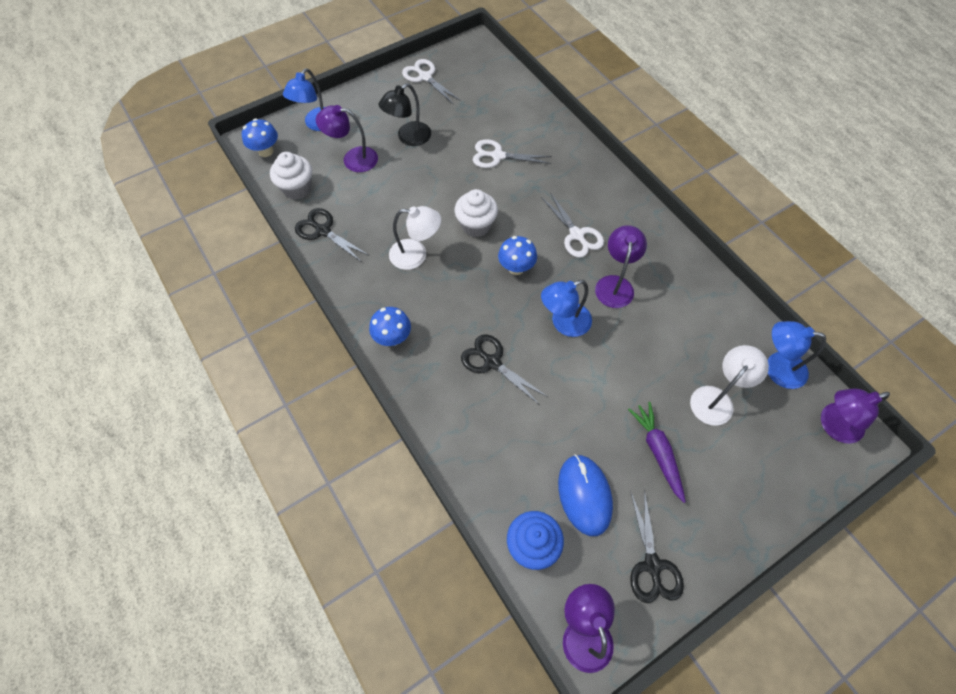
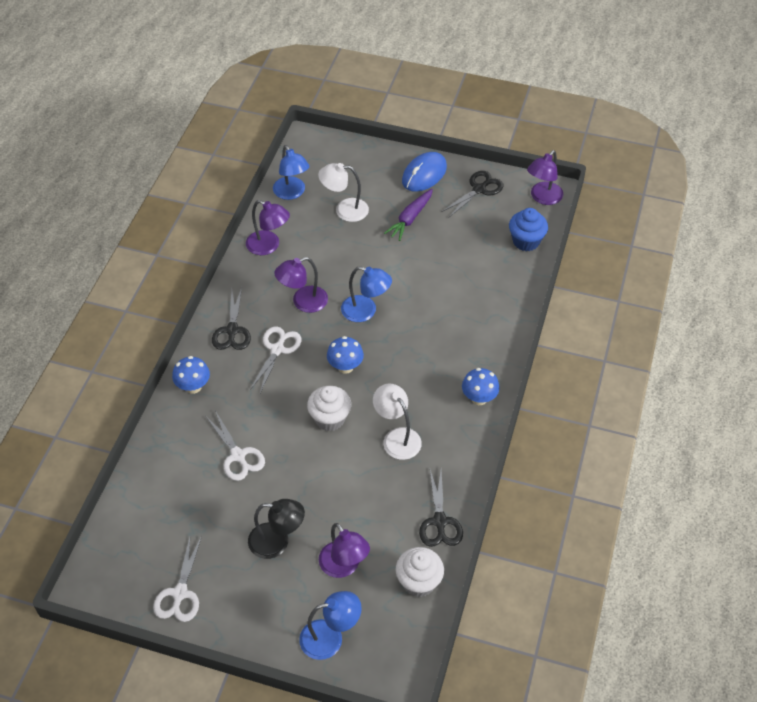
camera: 130 degrees left, 10 degrees down
blue mushroom [242,119,278,157] -> blue mushroom moved to [172,356,210,394]
black scissors [461,334,546,405] -> black scissors moved to [212,287,251,350]
blue mouse [558,454,613,536] -> blue mouse moved to [402,152,447,192]
purple lamp [821,389,890,444] -> purple lamp moved to [246,200,290,255]

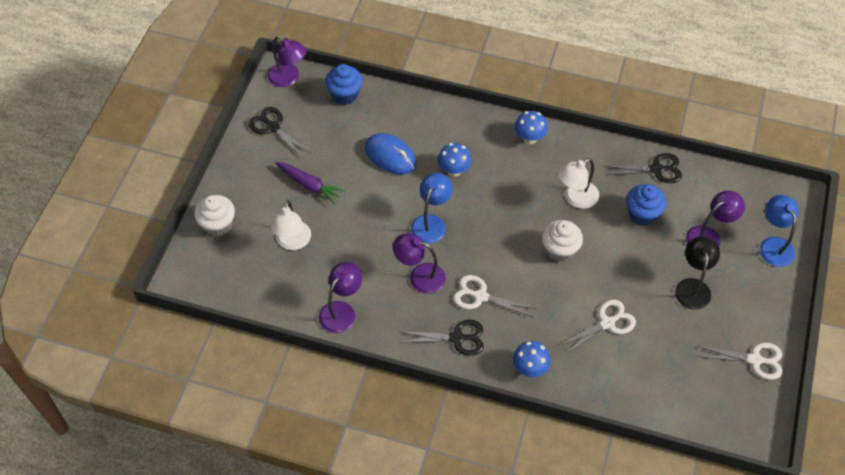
camera: 90 degrees left, 5 degrees up
blue lamp [273,145,310,200] -> none
purple lamp [274,257,328,313] -> purple lamp turned 135 degrees clockwise [393,233,446,294]
blue mushroom [327,336,364,374] -> blue mushroom moved to [438,143,472,177]
white cupcake [396,547,444,597] -> white cupcake moved to [194,195,235,237]
blue mouse [402,152,447,192] -> blue mouse moved to [365,133,417,174]
none -> blue cupcake [626,184,667,226]

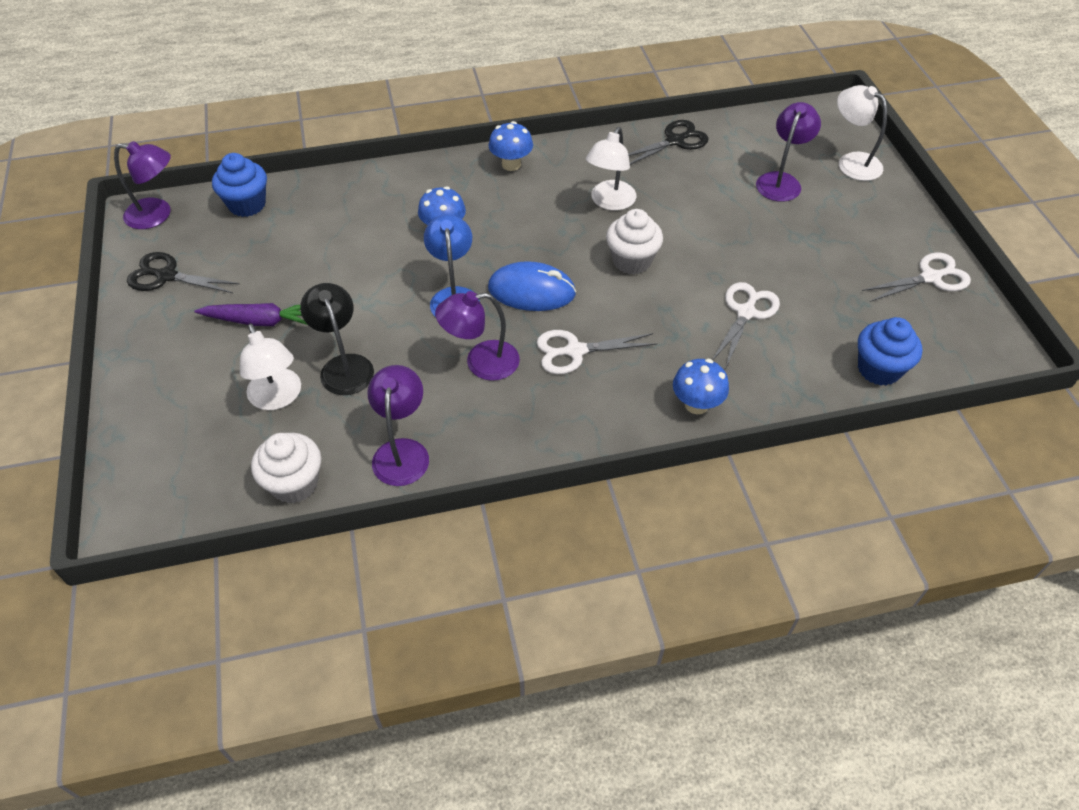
camera: 30 degrees left, 5 degrees down
white cupcake [194,195,235,237] -> white cupcake moved to [251,433,321,503]
blue mouse [365,133,417,174] -> blue mouse moved to [488,261,576,311]
black scissors [401,320,484,356] -> none
blue cupcake [626,184,667,226] -> blue cupcake moved to [858,317,922,386]
black lamp [675,236,720,310] -> black lamp moved to [300,283,374,395]
blue lamp [760,195,799,267] -> white lamp [837,85,887,181]

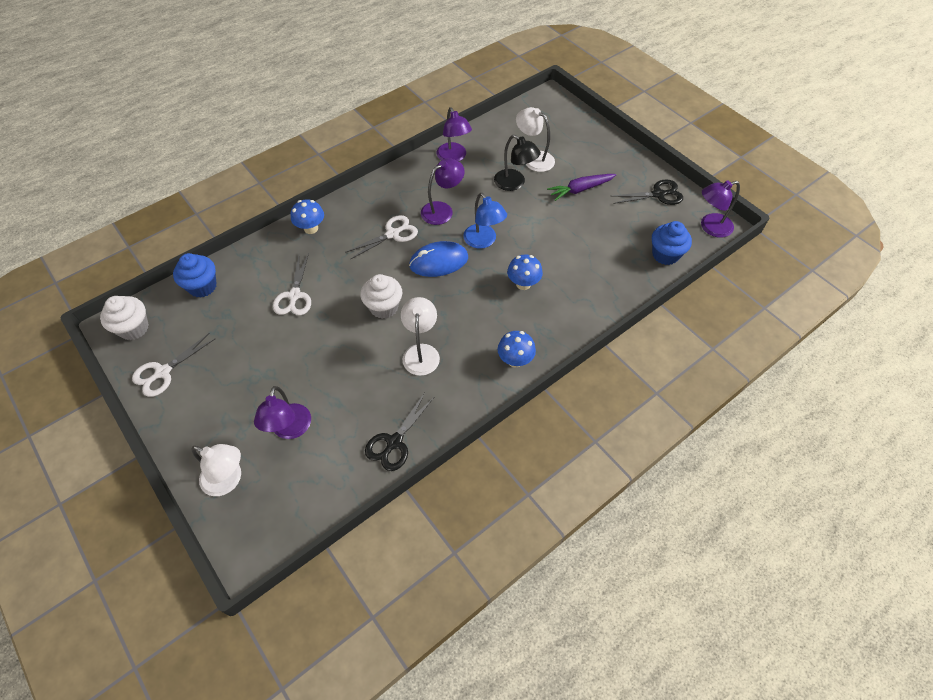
camera: 155 degrees right, 5 degrees up
white cupcake [251,433,321,503] -> white cupcake moved to [100,296,149,340]

